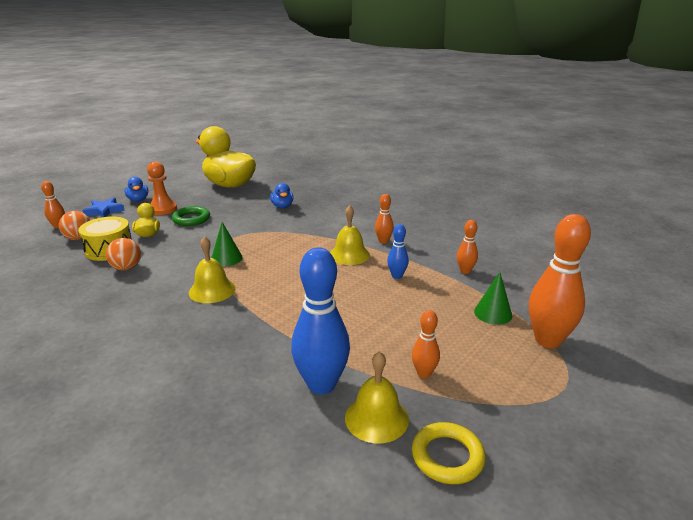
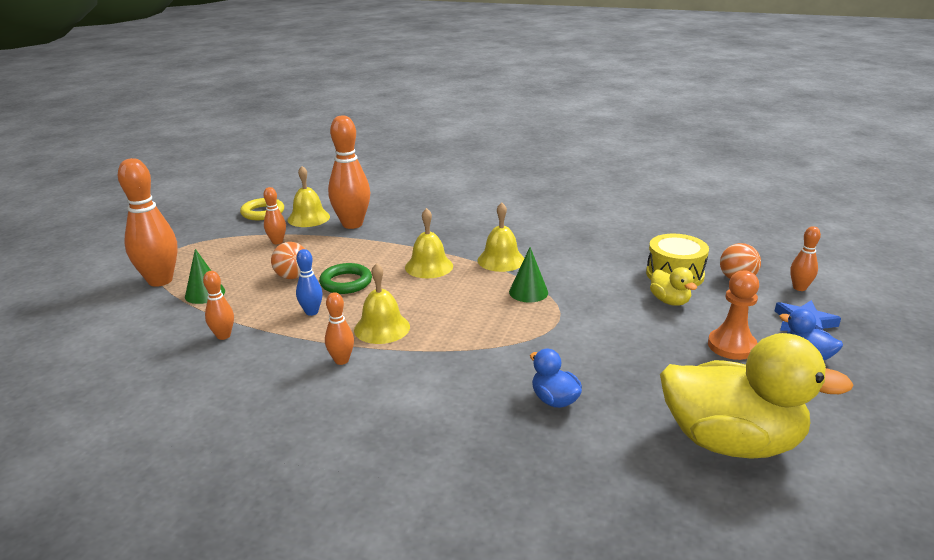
camera: 160 degrees right, 0 degrees up
orange ball [106,238,141,271] -> orange ball moved to [271,242,305,279]
green ring [172,206,210,226] -> green ring moved to [319,263,372,294]
blue bowling pin [291,247,350,394] -> orange bowling pin [328,115,370,229]
none -> yellow bell [405,208,453,278]

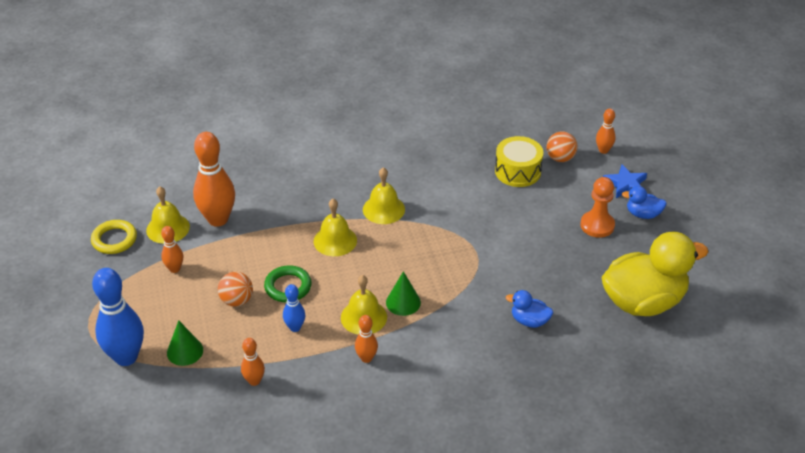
camera: 35 degrees left, 15 degrees up
orange bowling pin [118,158,178,287] -> blue bowling pin [92,268,144,366]
green cone [509,247,548,302] -> green cone moved to [386,271,421,316]
yellow duck [650,267,697,306] -> none

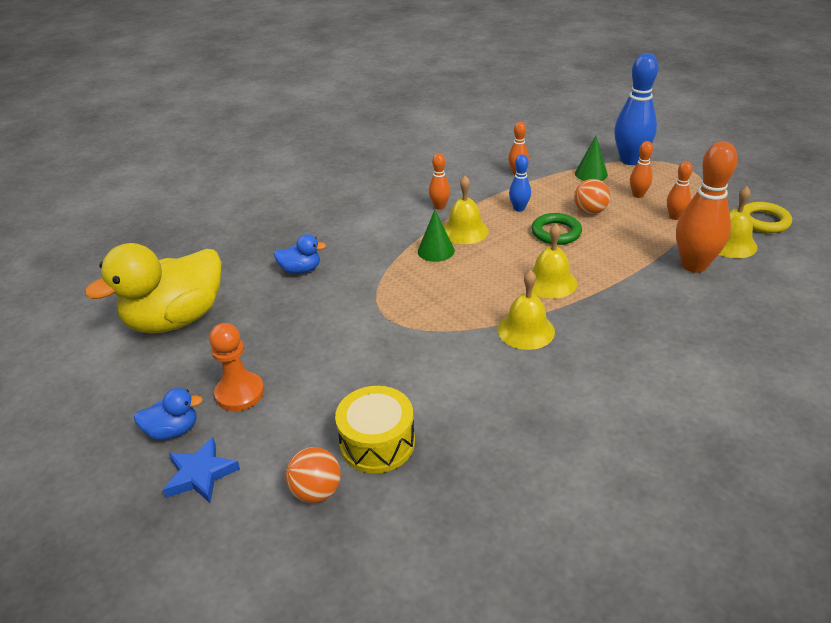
camera: 160 degrees right, 5 degrees down
orange bowling pin [596,109,616,154] -> orange bowling pin moved to [630,141,653,198]

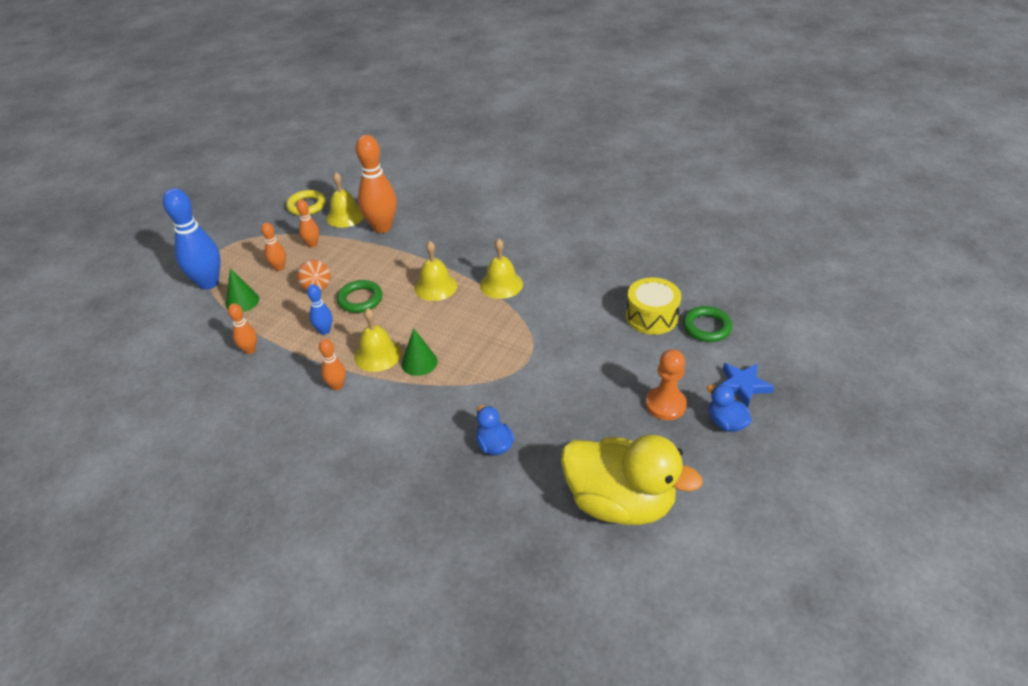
camera: 115 degrees left, 5 degrees up
orange ball [286,447,341,503] -> green ring [683,306,732,342]

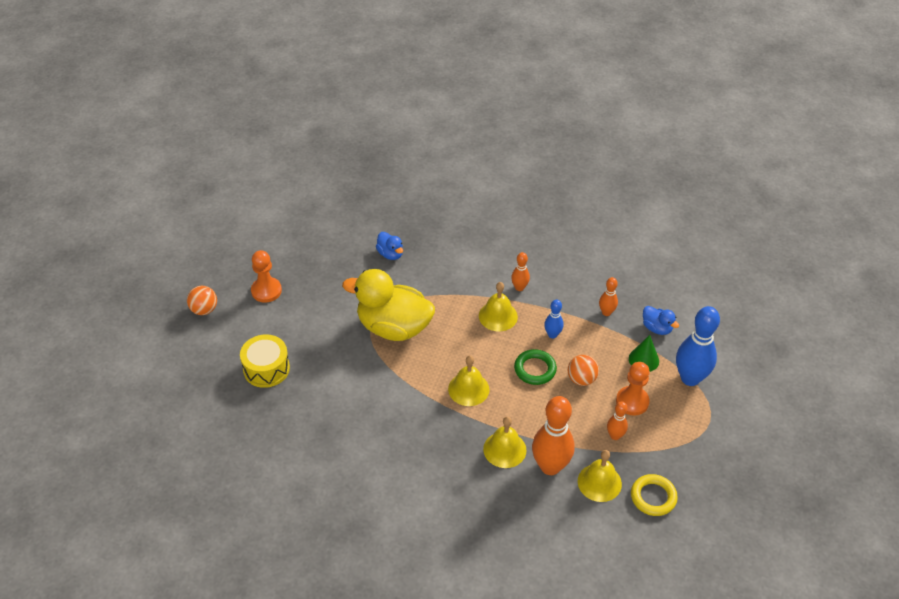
camera: 170 degrees right, 5 degrees up
orange bowling pin [261,223,286,271] -> orange pawn [616,362,650,416]
green cone [401,328,438,376] -> none
yellow bell [480,239,523,299] -> yellow bell moved to [483,417,527,468]
yellow duck [561,435,703,525] -> yellow duck moved to [342,269,435,341]
green ring [683,306,732,342] -> none
blue duck [707,384,752,432] -> blue duck moved to [643,306,679,335]
blue star [720,363,774,407] -> orange ball [187,286,217,315]

